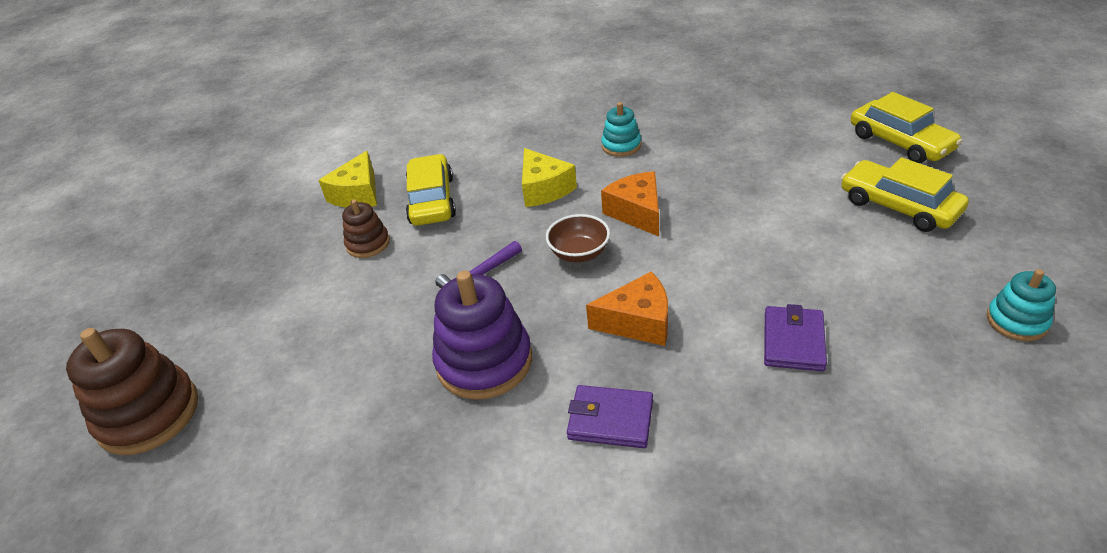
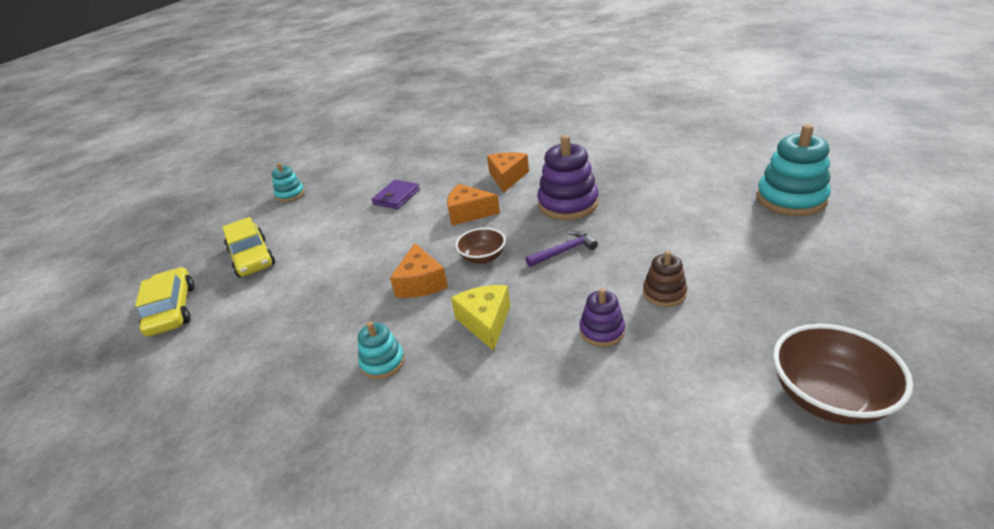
camera: 165 degrees left, 5 degrees down
brown stacking toy [66,328,198,455] -> turquoise stacking toy [756,124,831,216]
yellow cheese [318,151,377,208] -> none
yellow car [406,154,456,226] -> purple stacking toy [580,288,625,347]
purple wallet [567,385,653,448] -> orange cheese [487,152,529,192]
none -> brown bowl [773,324,913,425]

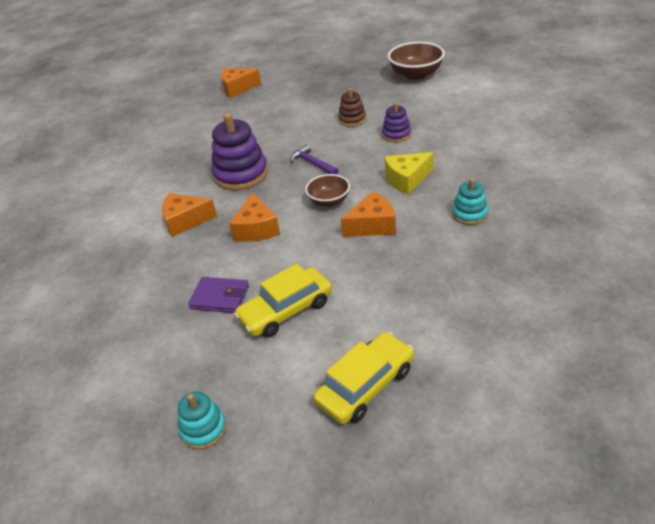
camera: 105 degrees left, 5 degrees up
yellow car [135,267,195,337] -> yellow car moved to [234,264,332,337]
turquoise stacking toy [756,124,831,216] -> orange cheese [221,68,261,98]

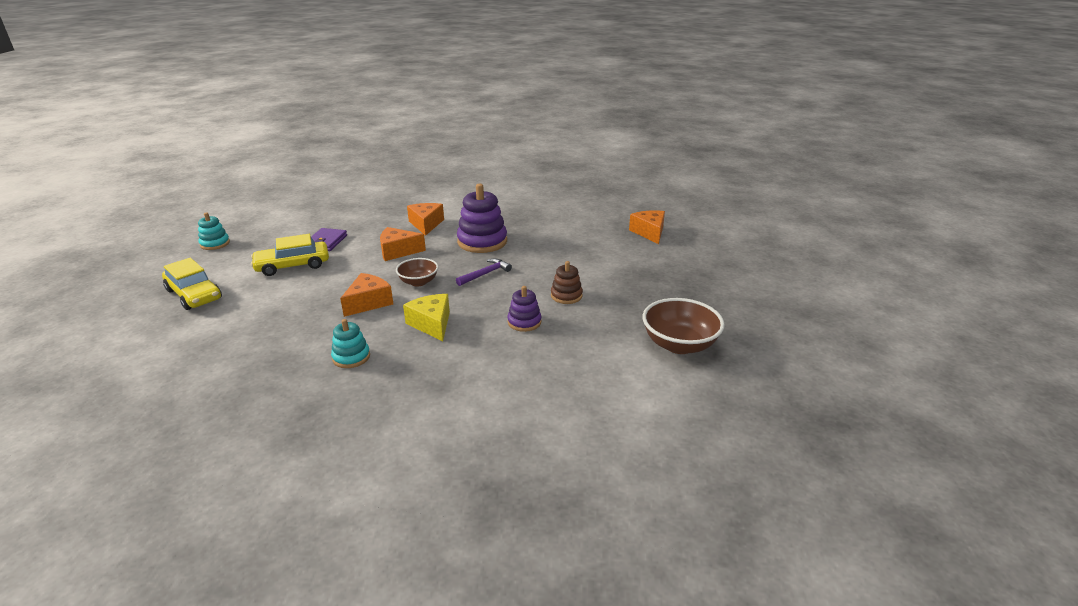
camera: 85 degrees right, 10 degrees down
yellow car [234,264,332,337] -> yellow car turned 75 degrees counterclockwise [251,234,329,276]
orange cheese [341,192,396,237] -> orange cheese turned 120 degrees counterclockwise [340,273,393,317]

